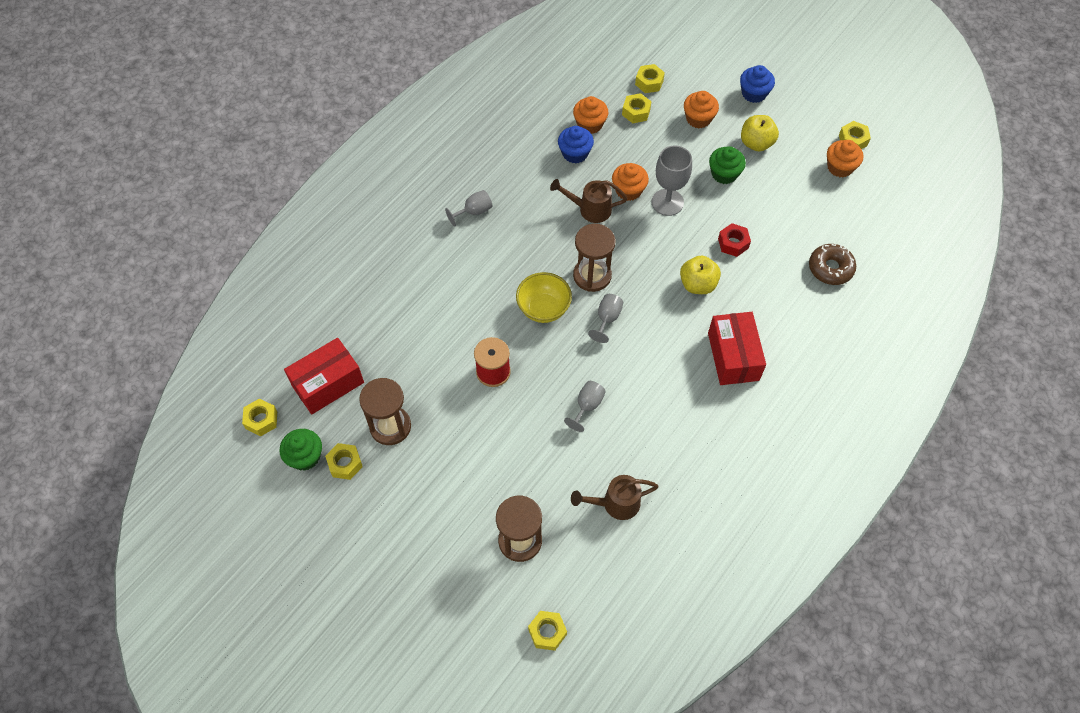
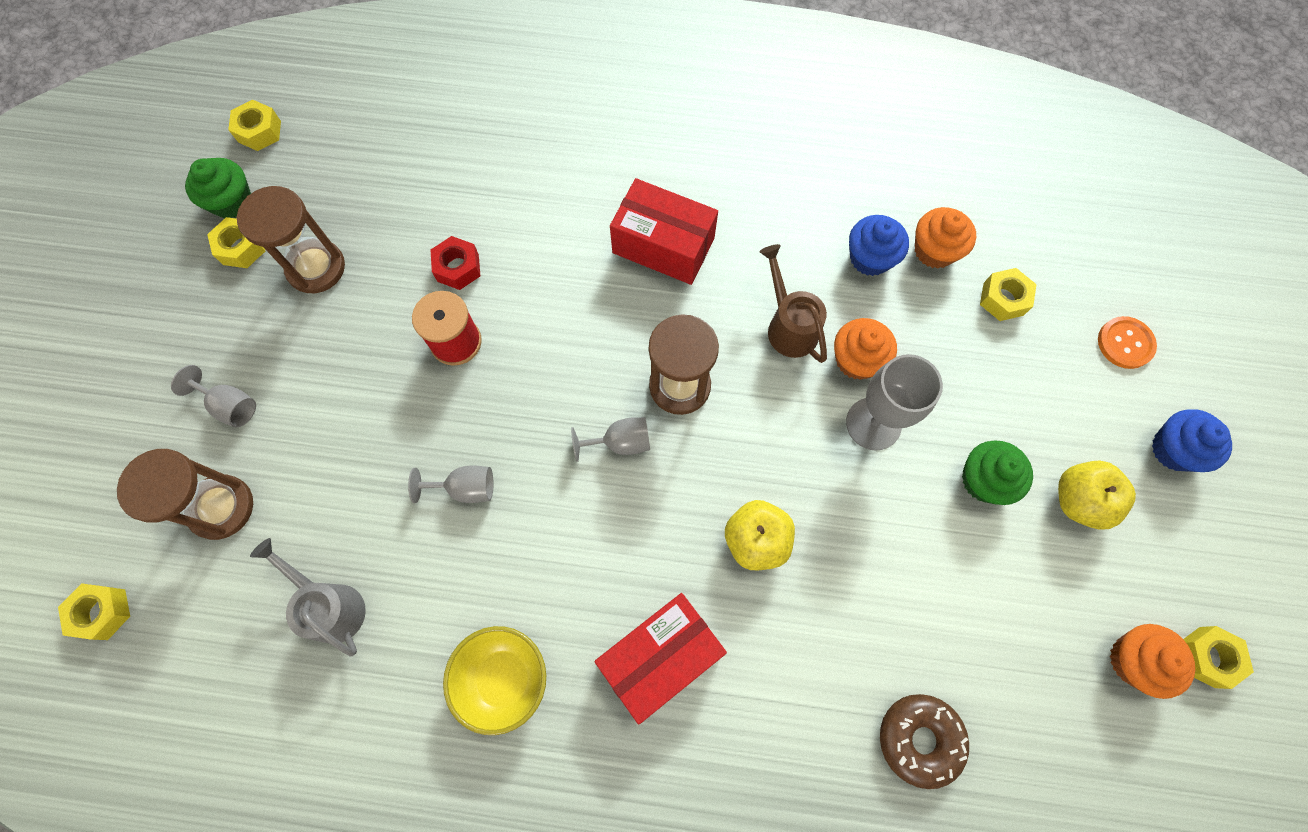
camera: 60 degrees right, 10 degrees up
red box [284,338,364,415] -> red box moved to [610,178,718,285]
grey goblet [445,190,493,227] -> grey goblet moved to [171,365,256,427]
yellow bowl [516,272,572,323] -> yellow bowl moved to [443,626,546,735]
brown watering can [571,475,659,520] -> grey watering can [250,538,366,657]
yellow nut [635,64,665,93] -> none
orange cupcake [684,91,719,128] -> none
red nut [718,223,751,257] -> red nut moved to [430,236,480,290]
none -> orange button [1098,316,1157,369]

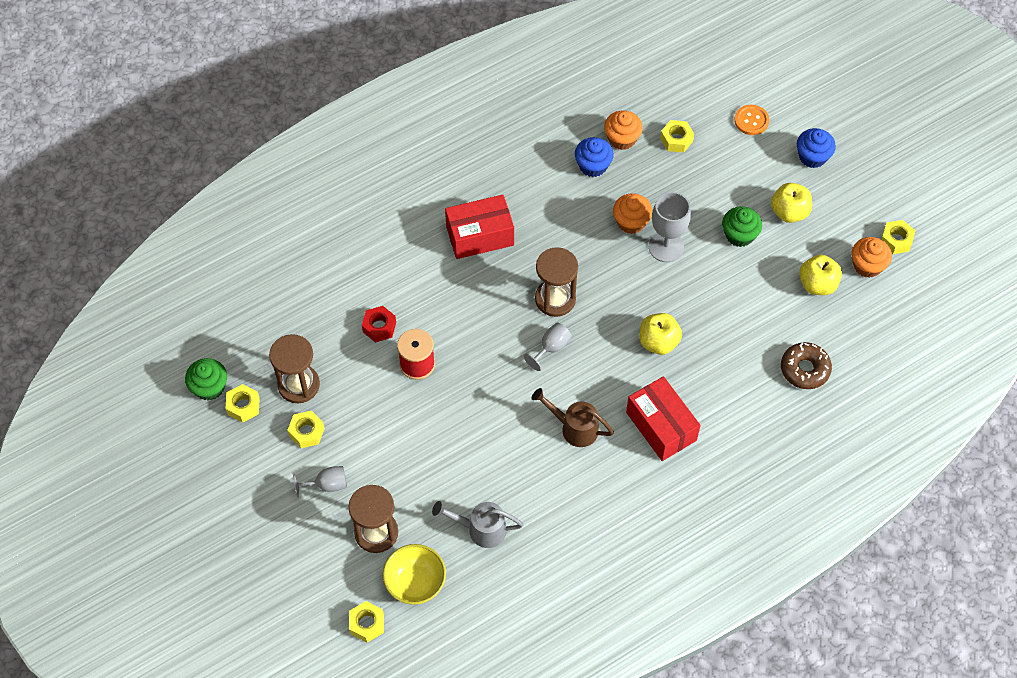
camera: 40 degrees left, 10 degrees down
yellow nut [228,99,281,151] -> yellow nut moved to [287,411,325,448]
grey goblet [408,466,493,503] -> none
yellow bowl [443,626,546,735] -> yellow bowl moved to [383,544,446,605]
red box [594,593,727,725] -> red box turned 45 degrees counterclockwise [626,376,701,461]
brown watering can [759,244,827,363] -> brown watering can moved to [532,388,614,447]
none -> yellow apple [799,255,842,295]

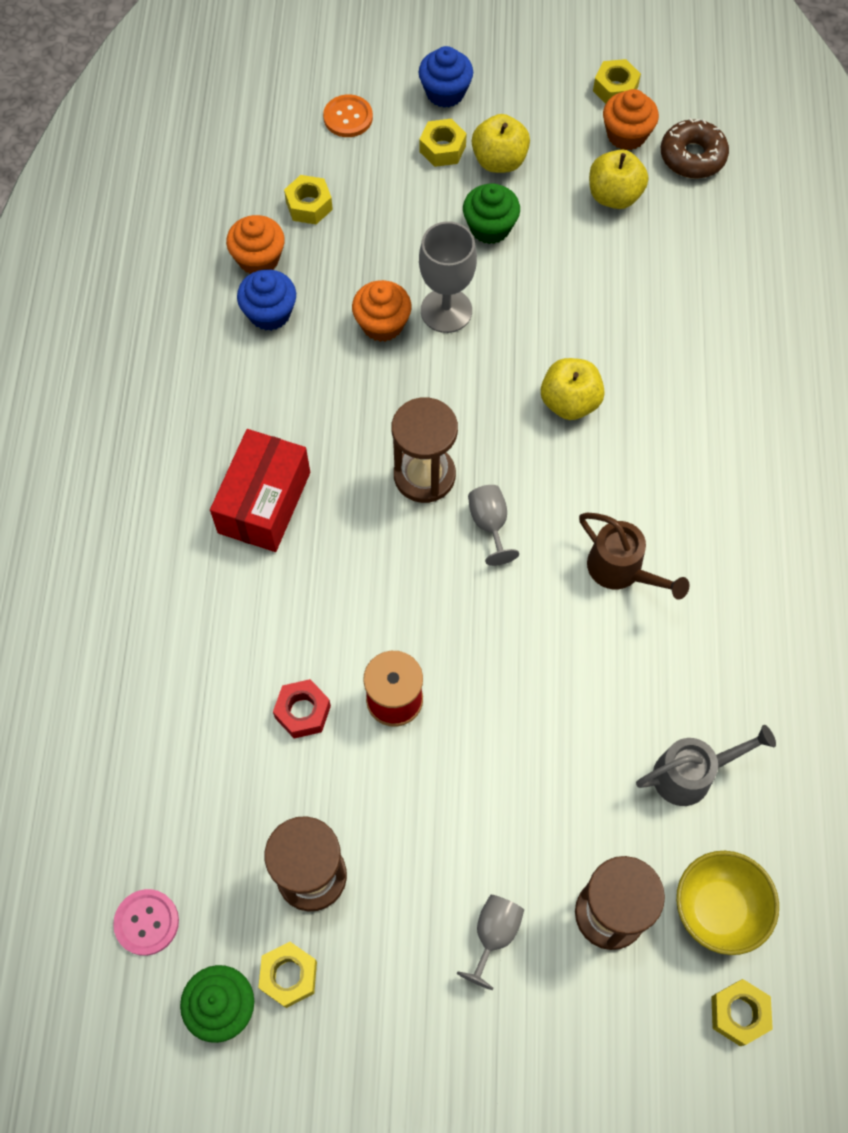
camera: 55 degrees left, 5 degrees up
yellow nut [287,411,325,448] -> yellow nut moved to [420,119,467,167]
grey watering can [432,501,523,548] -> grey watering can turned 150 degrees counterclockwise [636,725,776,806]
brown watering can [532,388,614,447] -> brown watering can turned 105 degrees counterclockwise [579,513,690,600]
red box [626,376,701,461] -> none
brown donut [781,342,832,389] -> brown donut moved to [661,118,729,179]
none -> pink button [113,889,179,956]

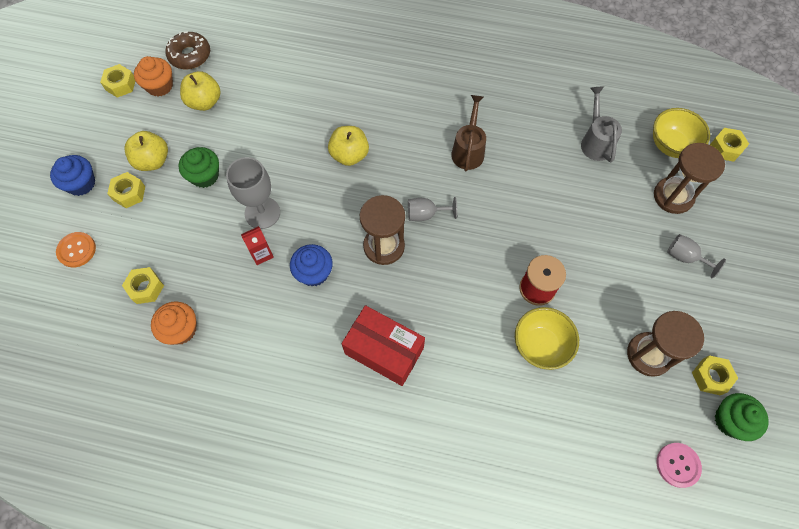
camera: 80 degrees left, 0 degrees up
blue cupcake [237,269,296,331] -> blue cupcake moved to [290,244,333,286]
red nut [273,679,331,739] -> yellow bowl [515,307,579,370]
orange cupcake [352,280,412,342] -> red carton [241,226,274,265]
brown watering can [579,513,690,600] -> brown watering can turned 45 degrees counterclockwise [451,95,486,172]

